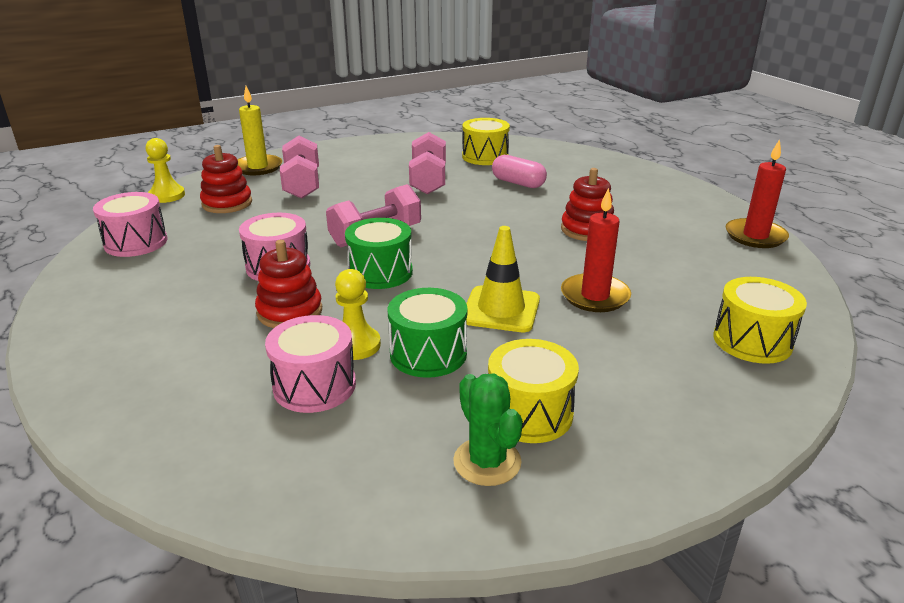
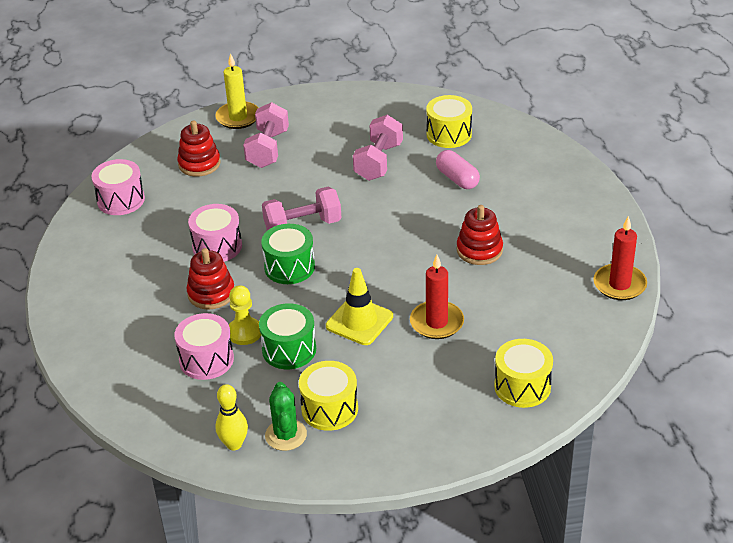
camera: 20 degrees right, 10 degrees up
yellow pawn [146,138,185,203] -> none
none -> yellow bowling pin [215,384,248,450]

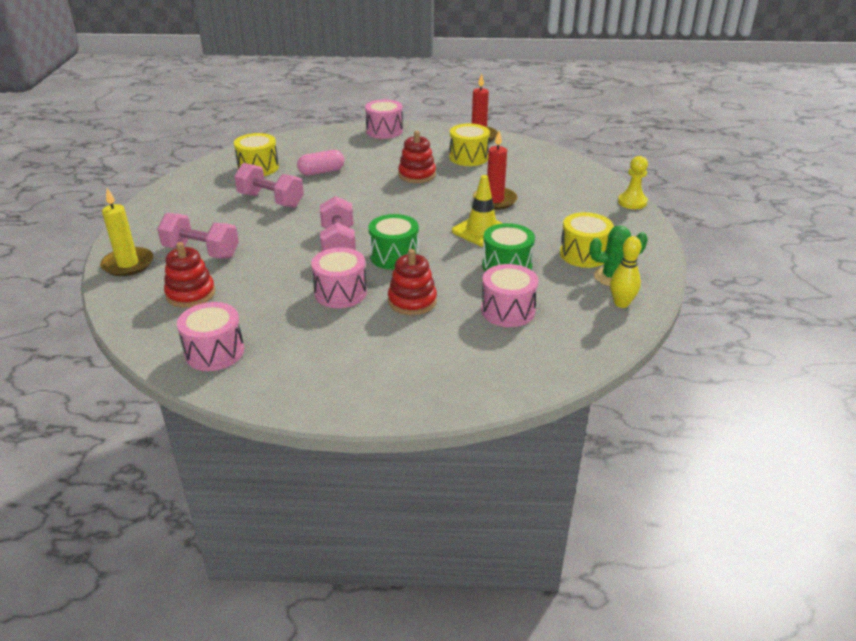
camera: 80 degrees left, 5 degrees down
yellow pawn [229,285,261,345] -> yellow pawn moved to [618,156,648,209]
yellow drum [494,339,553,408] -> yellow drum moved to [449,124,490,166]
none -> pink drum [365,99,403,139]

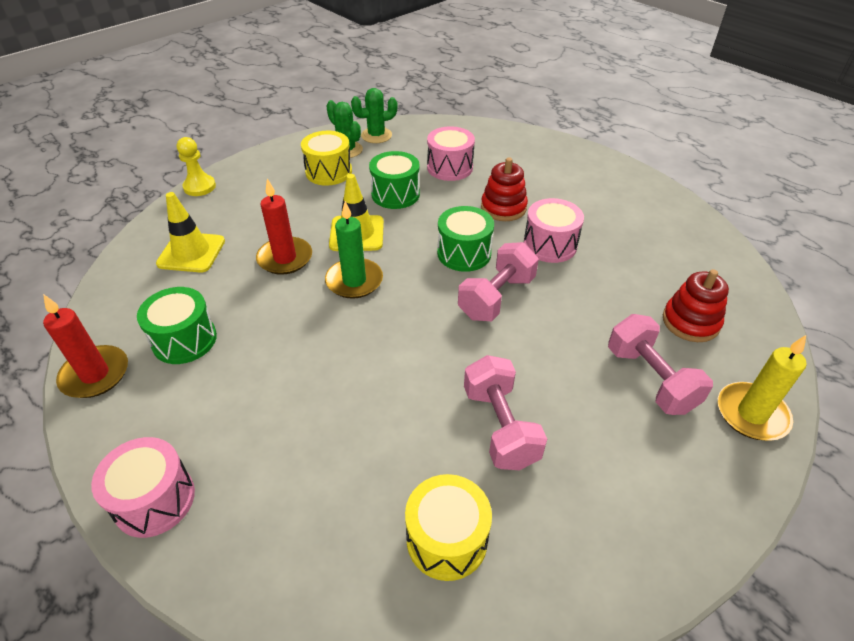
camera: 135 degrees left, 10 degrees up
pink drum [177,302,244,371] -> none
pink capsule [297,150,345,175] -> none
red stacking toy [398,131,436,183] -> none
yellow drum [449,124,490,166] -> green drum [137,287,217,364]
yellow bowling pin [610,236,642,308] -> green cactus [351,88,397,143]
none -> yellow traffic cone [156,192,225,272]
none -> green candle [325,201,383,299]

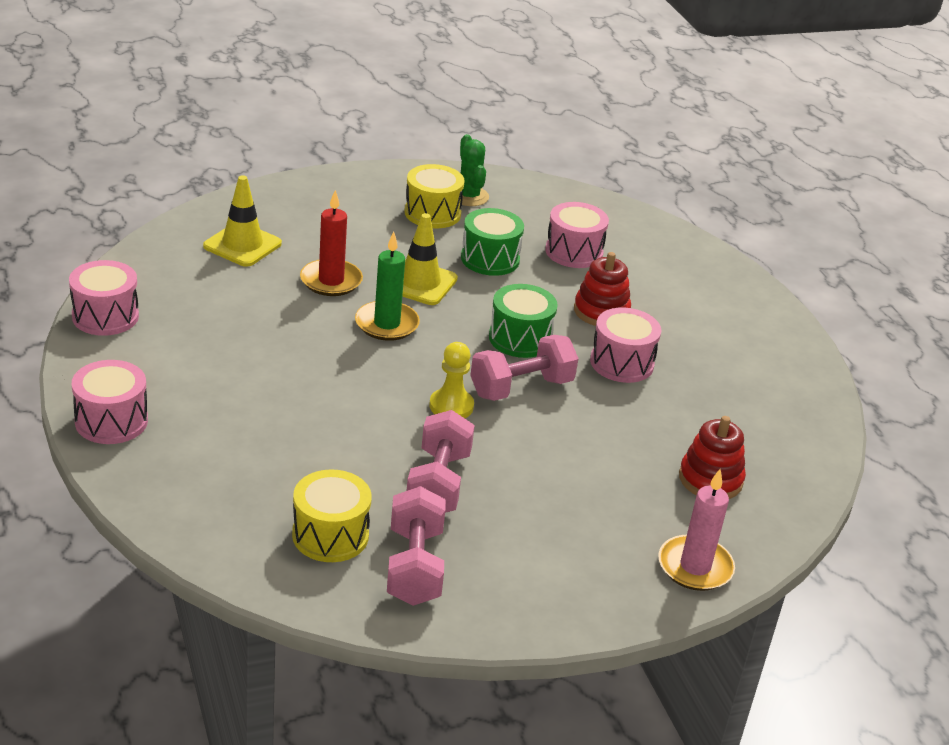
camera: 20 degrees right, 10 degrees down
red candle [43,294,128,398] -> pink drum [69,260,139,336]
green drum [137,287,217,364] -> none
yellow pawn [177,137,216,196] -> yellow pawn moved to [430,342,474,418]
green cactus [351,88,397,143] -> none
pink dumbbell [608,314,713,415] -> pink dumbbell moved to [387,486,446,606]
yellow candle [718,335,807,441] -> pink candle [658,469,735,591]

